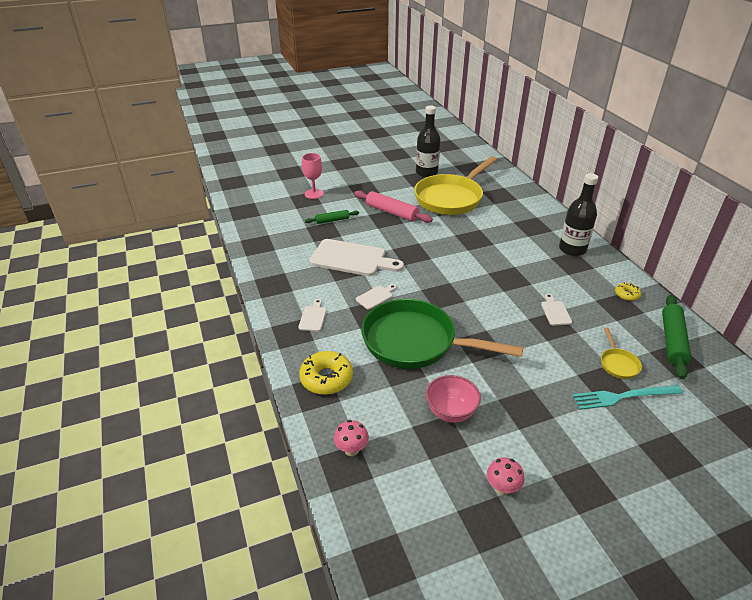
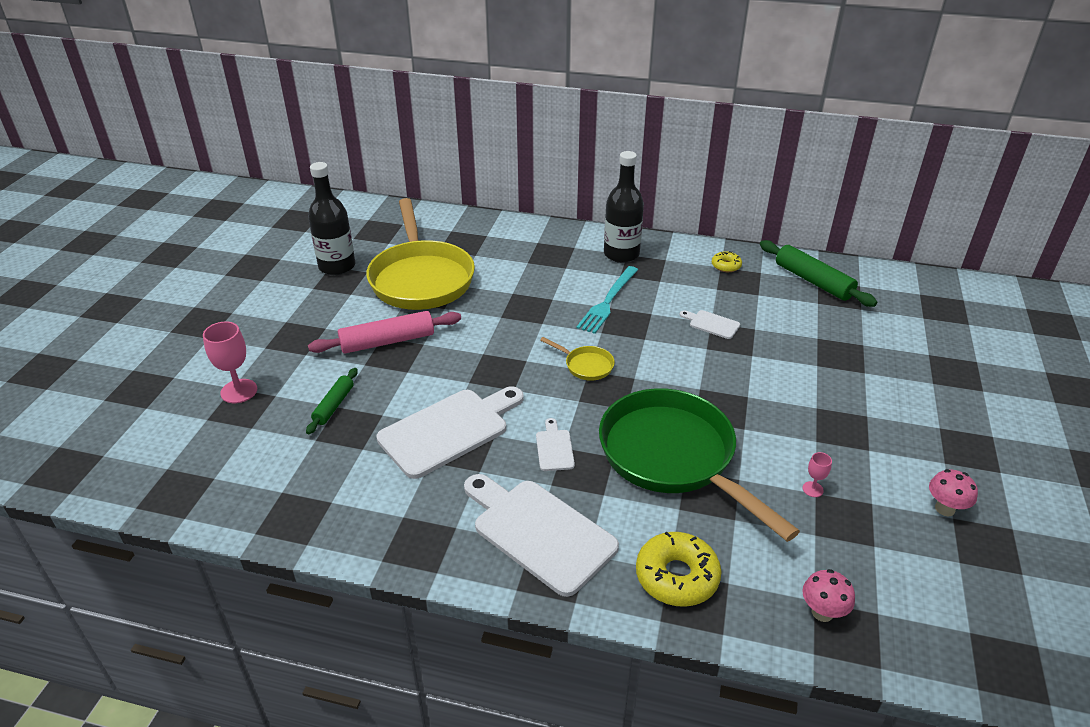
camera: 55 degrees left, 0 degrees up
white cutting board [298,299,327,332] -> white cutting board [464,474,619,597], size x2.22
green pan [361,299,524,369] -> green pan turned 90 degrees clockwise [599,388,800,542]
pink bowl [426,375,481,423] -> pink goblet [802,452,832,497]
turquoise fork [572,385,683,410] -> turquoise fork moved to [576,266,638,334]
yellow pan [601,328,642,379] -> yellow pan moved to [540,337,615,381]

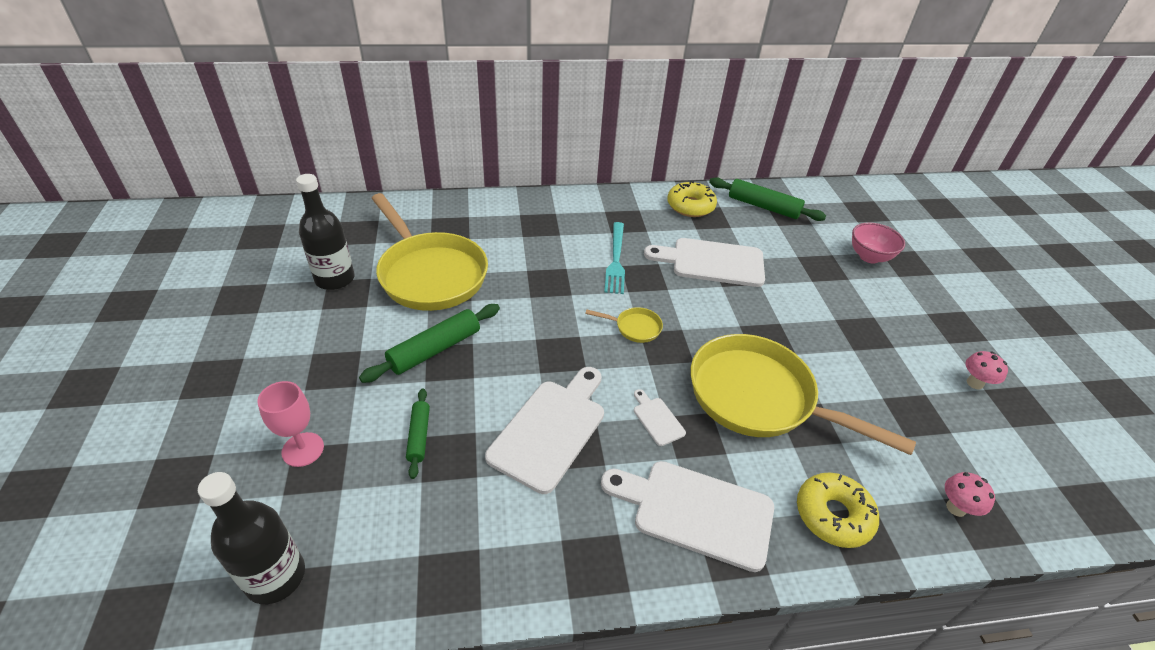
camera: 25 degrees left, 5 degrees up
pink rolling pin [308,311,461,354] -> green rolling pin [359,304,500,383]
green pan [599,388,800,542] -> yellow pan [691,334,916,455]
black bottle [604,151,644,263] -> black bottle moved to [198,472,305,604]
white cutting board [679,310,740,339] -> white cutting board [644,238,765,287], size x2.22
yellow donut [712,251,742,272] -> yellow donut [667,181,717,217], size x1.85
pink goblet [802,452,832,497] -> none
none -> pink bowl [852,222,905,264]

